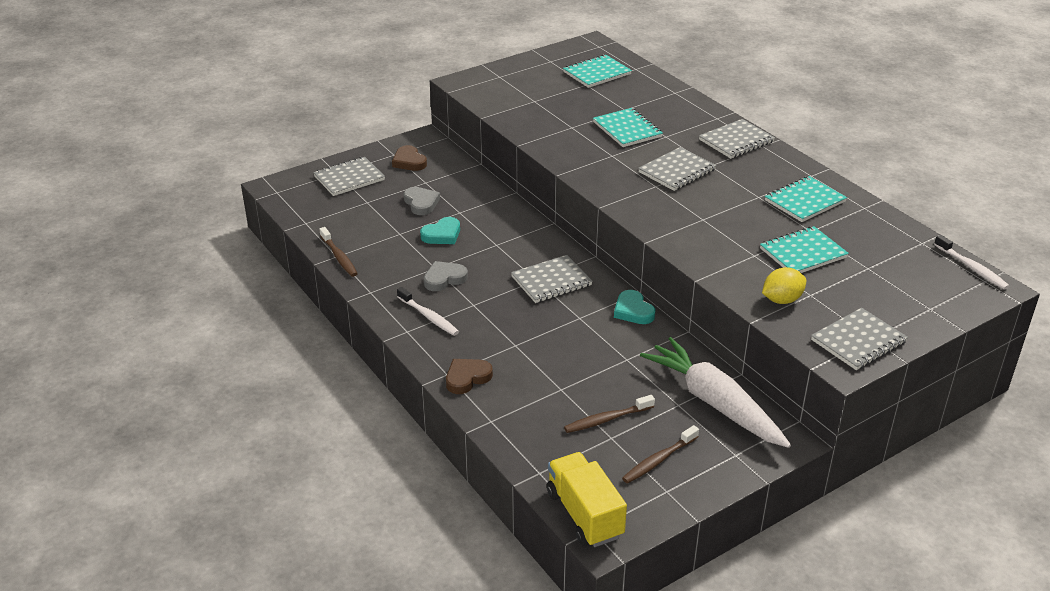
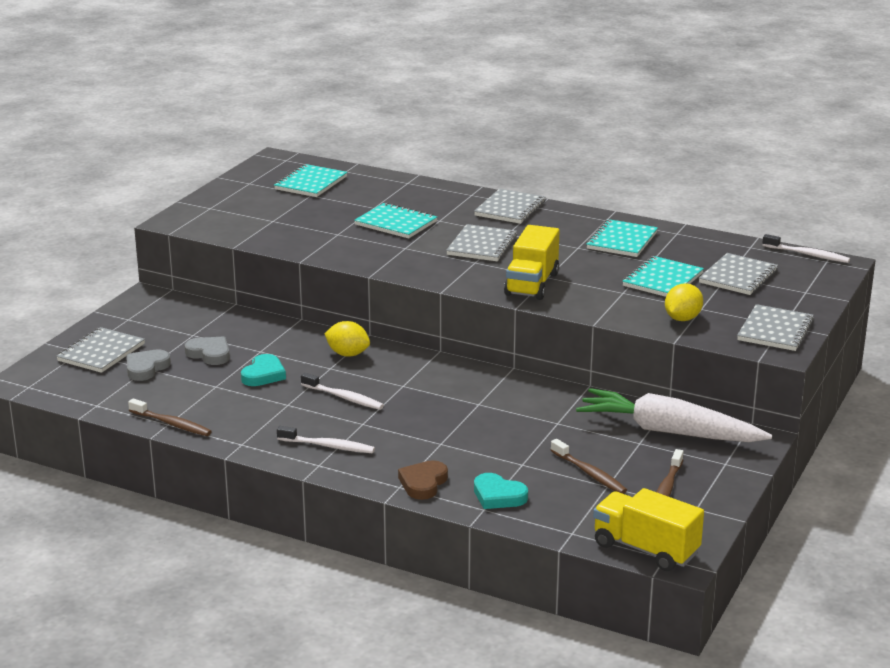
camera: 30 degrees left, 10 degrees down
brown heart [392,145,427,171] -> none
grey heart [424,261,468,291] -> grey heart moved to [127,350,171,381]
grey notebook [511,255,593,303] -> grey notebook moved to [699,253,778,295]
brown toothbrush [564,395,655,433] -> brown toothbrush turned 75 degrees counterclockwise [551,439,627,494]
turquoise heart [614,290,656,324] -> turquoise heart moved to [474,473,528,509]
none -> white toothbrush [301,373,384,410]
none -> yellow lemon [324,321,370,356]
none -> yellow truck [504,225,560,300]

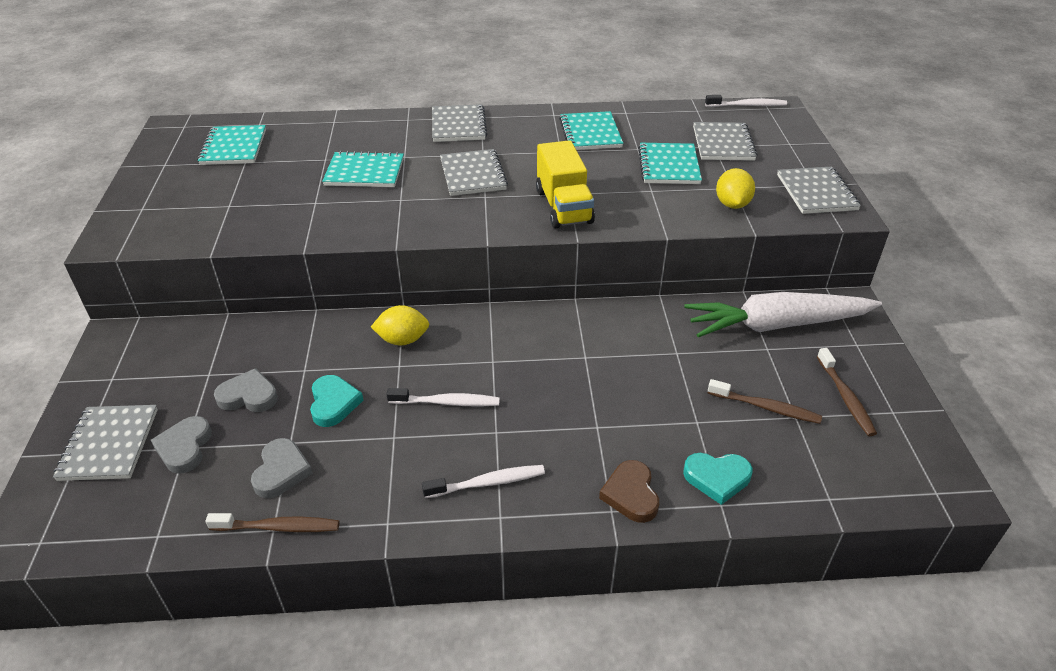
camera: 30 degrees left, 15 degrees up
yellow truck [593,488,704,571] -> none
none -> grey heart [251,438,313,498]

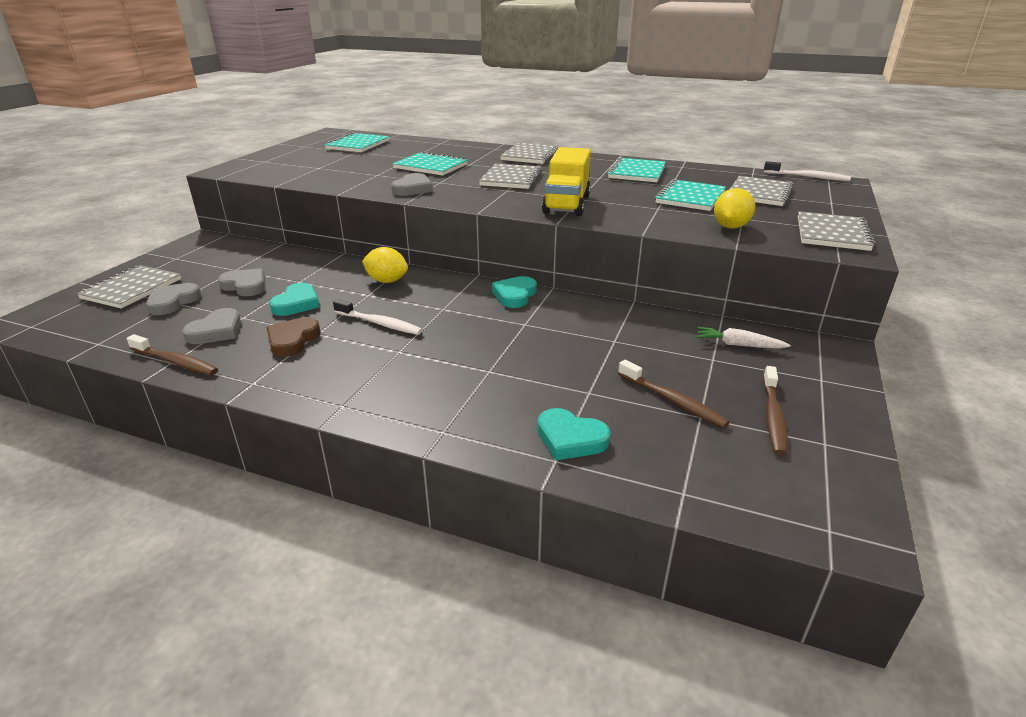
camera: 25 degrees right, 10 degrees down
white toothbrush [422,465,545,498] -> none
brown heart [599,460,659,523] -> brown heart moved to [266,317,321,357]
white carrot [684,292,882,338] -> white carrot [696,327,791,349], size x0.42
none -> grey heart [391,173,433,196]
none -> turquoise heart [492,276,537,308]

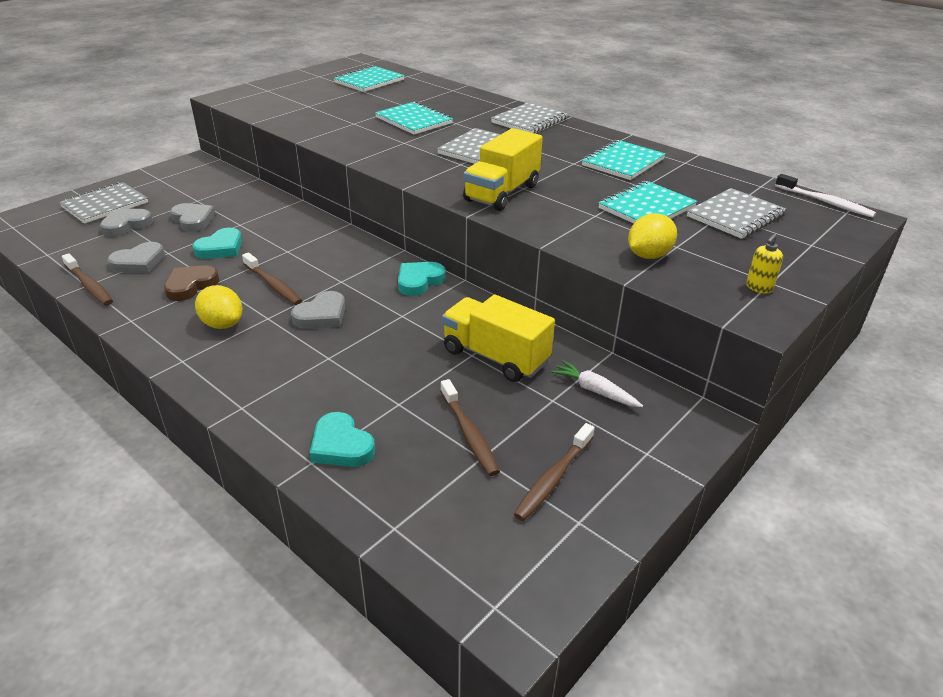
camera: 20 degrees right, 5 degrees up
white toothbrush [333,299,423,335] -> brown toothbrush [242,253,303,305]
yellow lemon [362,247,408,283] -> yellow lemon moved to [195,285,242,329]
grey heart [391,173,433,196] -> grey heart moved to [291,291,345,329]
grey notebook [798,211,875,251] -> yellow soap dispenser [746,234,783,293]
none -> yellow truck [442,295,555,382]

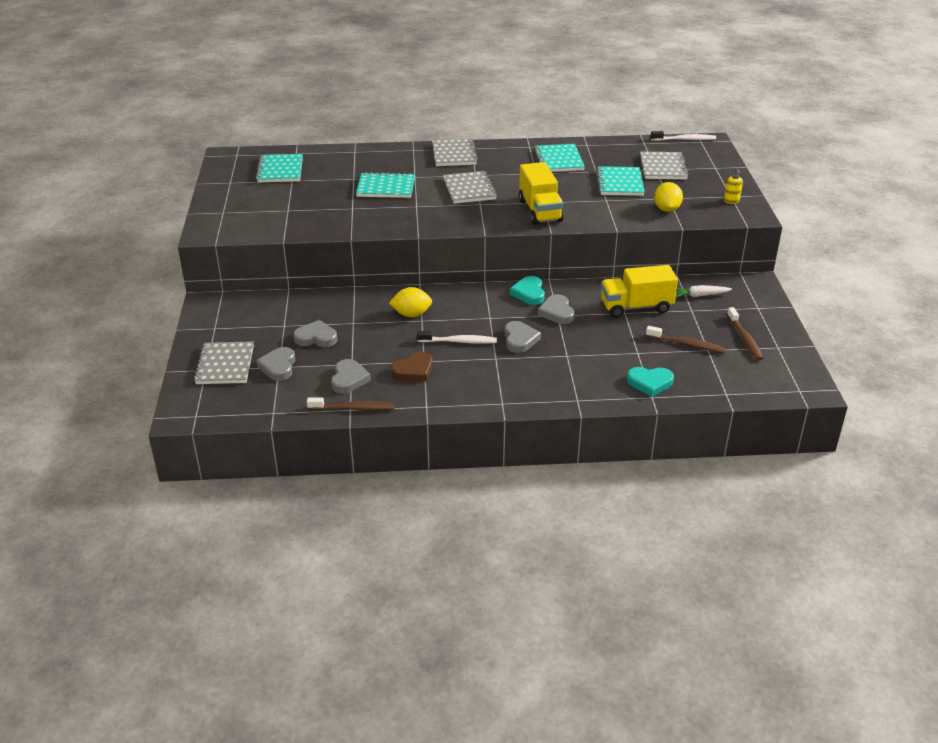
camera: 45 degrees left, 0 degrees up
brown heart [164,265,219,301] -> brown heart turned 120 degrees counterclockwise [391,352,433,381]
turquoise heart [193,228,242,259] -> none
yellow lemon [195,285,242,329] -> yellow lemon moved to [389,287,432,317]
brown toothbrush [242,253,303,305] -> white toothbrush [417,331,497,344]
none -> grey heart [538,294,575,324]

